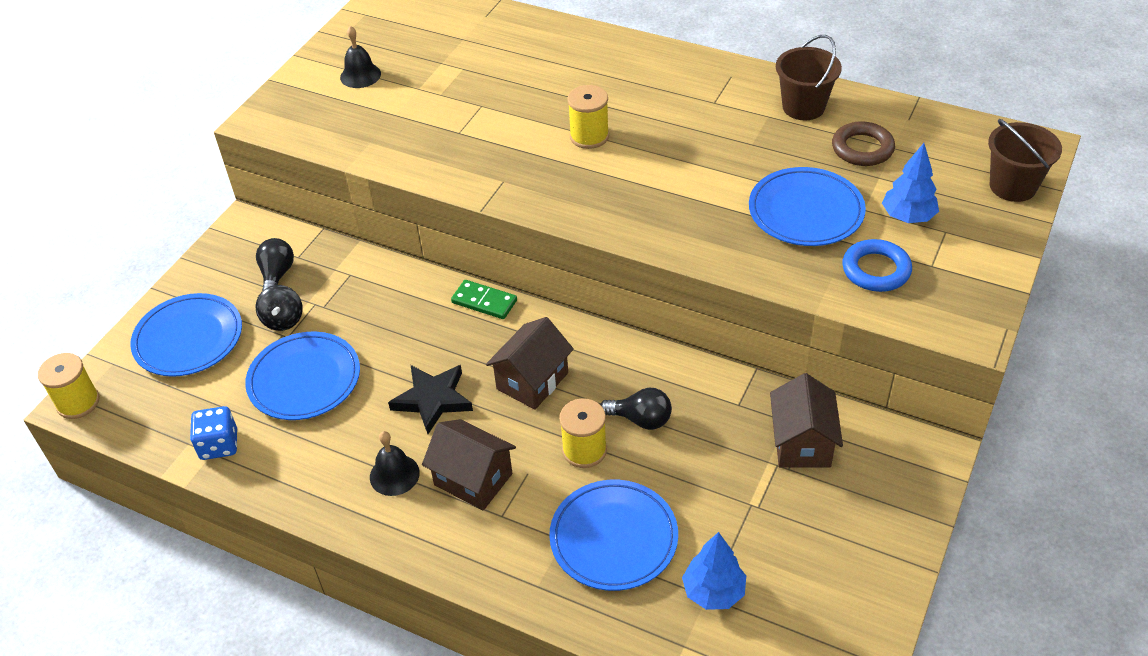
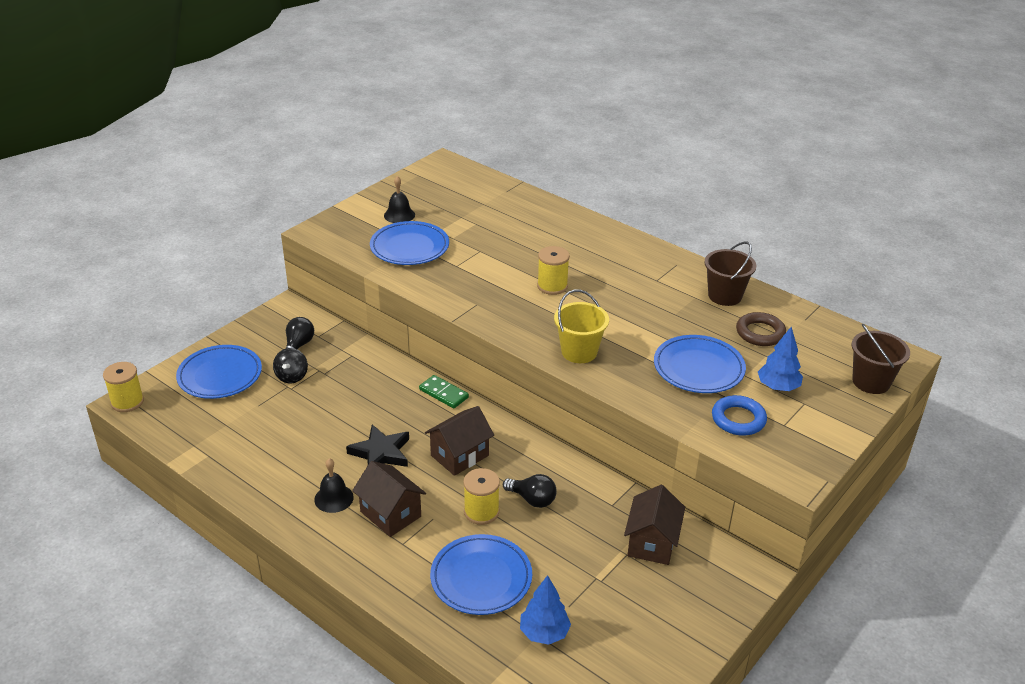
camera: 10 degrees right, 10 degrees down
blue dice [190,406,237,460] -> none
blue plate [245,331,360,420] -> blue plate moved to [370,221,449,265]
none -> yellow bucket [554,290,609,363]

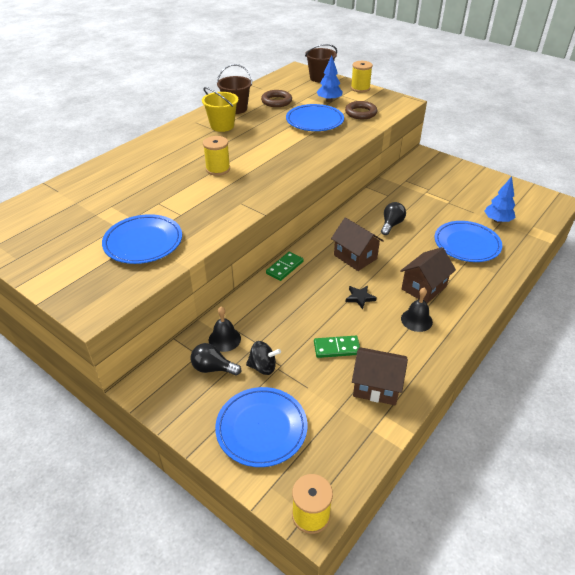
camera: 90 degrees left, 5 degrees up
black star [346,425,409,467] -> black star [346,285,377,309], size x0.59
black bell [384,176,415,223] -> black bell moved to [209,307,241,352]
yellow spool [463,468,500,525] -> yellow spool moved to [351,61,373,92]
yellow bucket [554,290,609,363] -> yellow bucket moved to [202,87,239,132]
brown house [624,485,685,565] -> brown house moved to [352,347,408,405]
blue ring [712,395,767,436] -> brown ring [345,101,377,119]
none -> green domino [314,336,360,358]

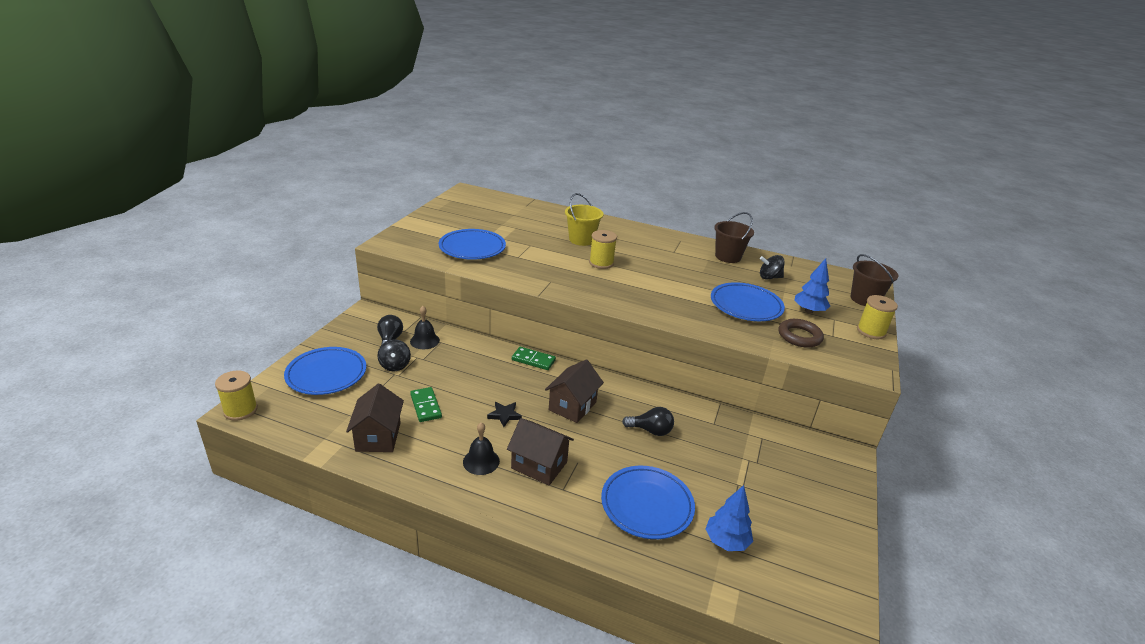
camera: 70 degrees right, 10 degrees down
yellow bucket [202,87,239,132] -> yellow bucket moved to [565,193,604,246]
brown ring [261,90,292,107] -> black spinning top [760,255,785,280]

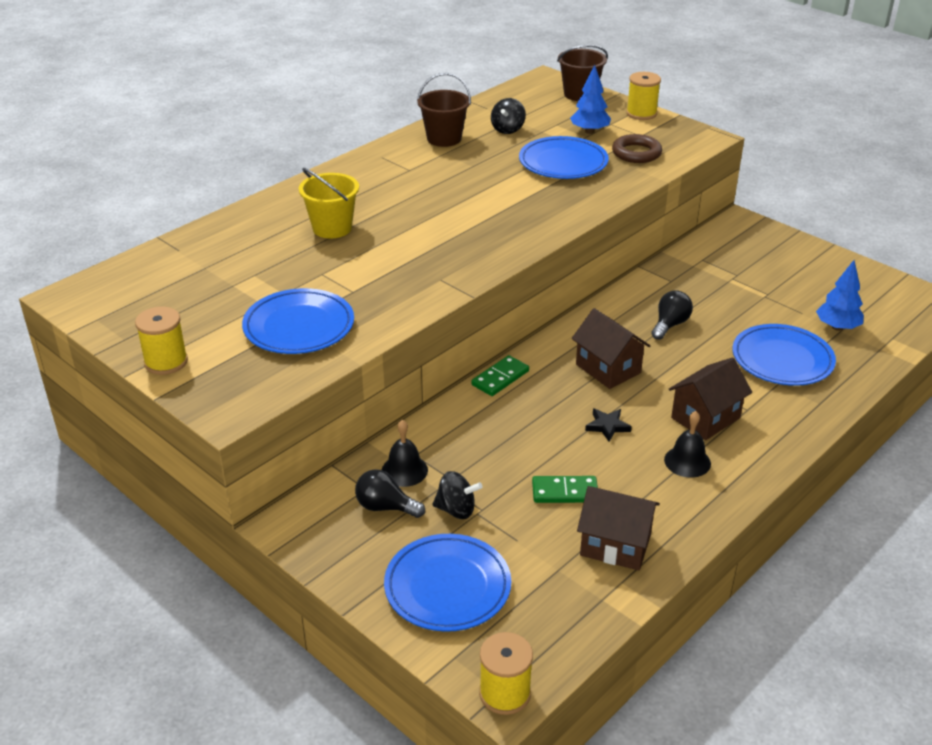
camera: 65 degrees left, 5 degrees up
yellow spool [589,230,617,269] -> yellow spool moved to [135,307,188,375]

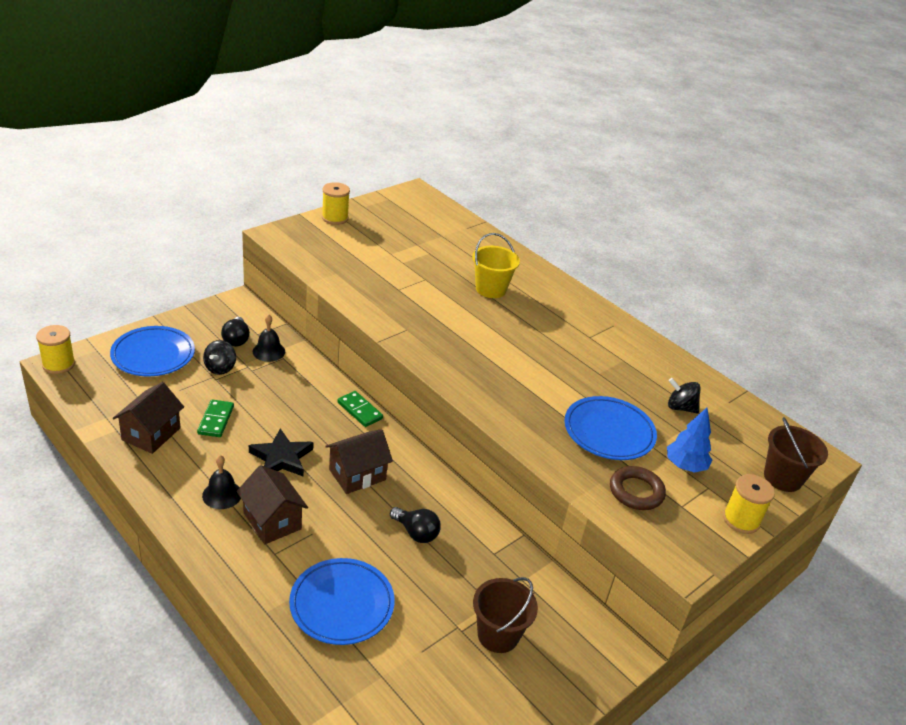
camera: 90 degrees right, 0 degrees up
blue plate [242,288,354,354] -> none
black light bulb [355,469,425,518] -> black light bulb turned 150 degrees clockwise [221,317,250,347]
brown bucket [417,73,471,147] -> brown bucket moved to [473,577,538,653]
black star [585,408,632,442] -> black star [249,428,314,477], size x1.70
blue tree [816,260,864,331] -> none

